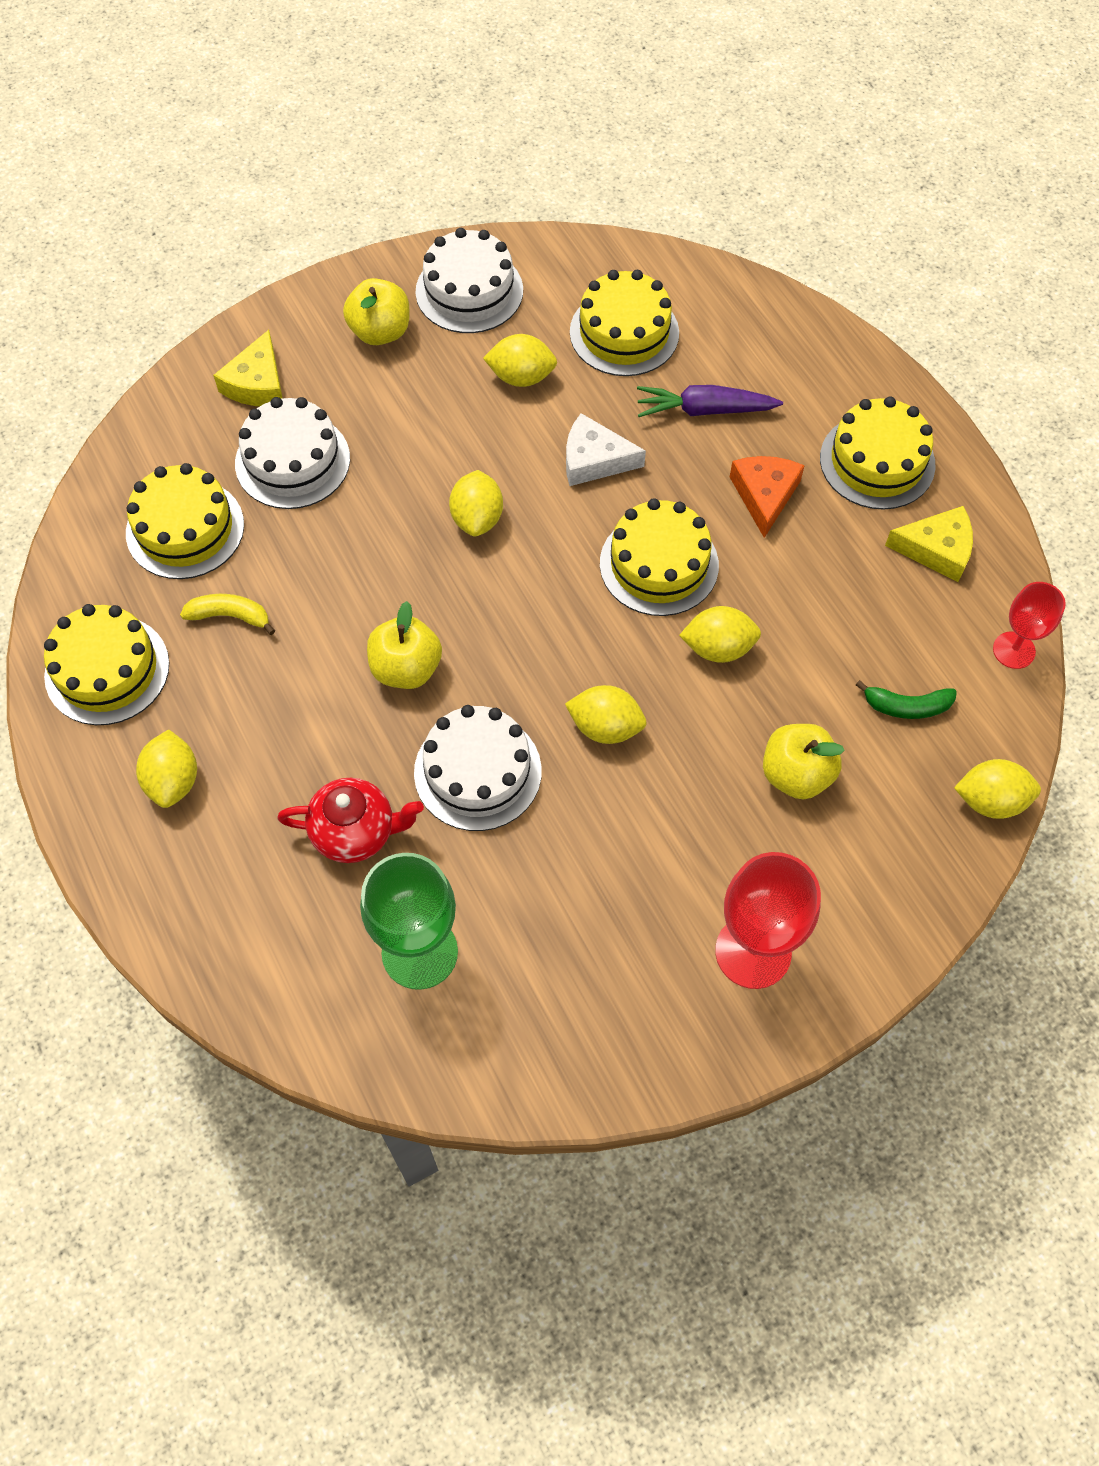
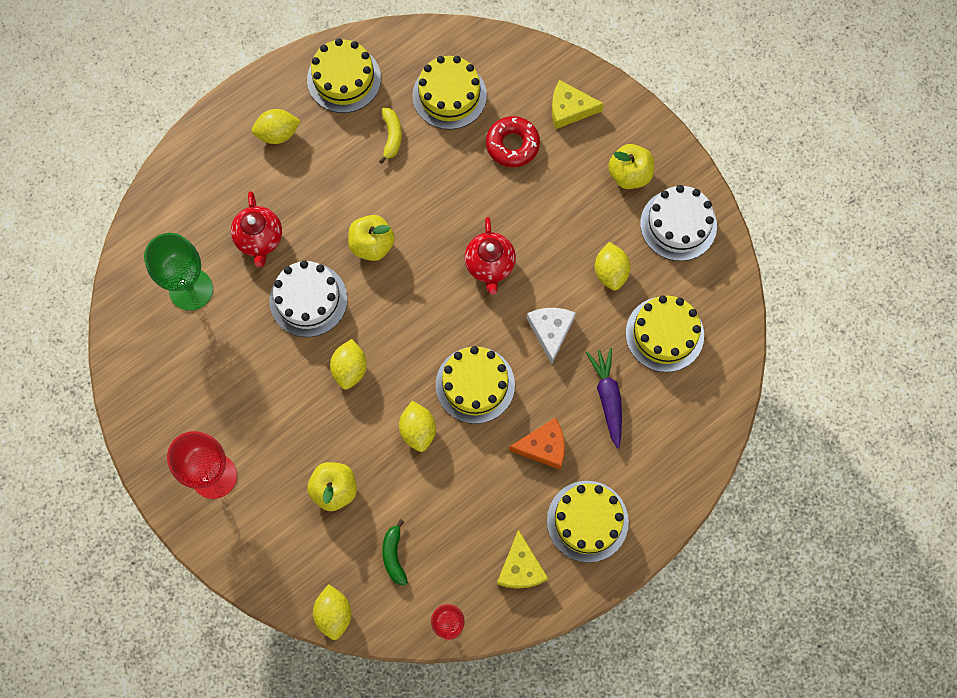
camera: 80 degrees right, 10 degrees up
white cake [235,397,350,509] -> red donut [486,116,540,167]
yellow lemon [449,470,503,536] -> red teapot [464,217,516,295]

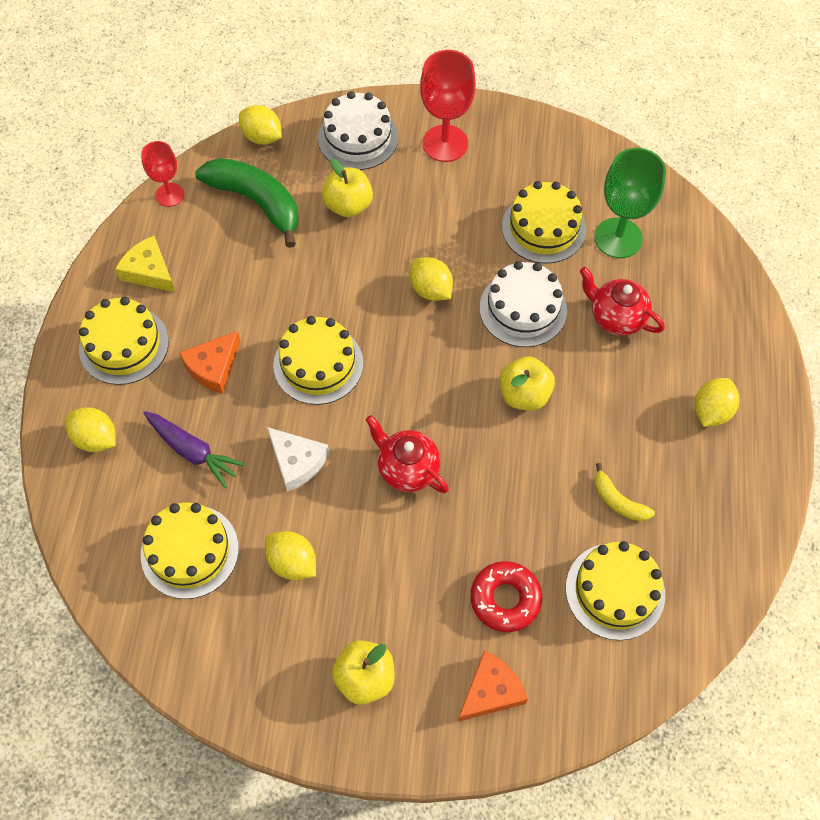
camera: 135 degrees right, 10 degrees down
yellow cake [307,38,381,113] -> yellow cake moved to [502,181,586,264]
green banana [382,519,408,586] -> green banana [195,158,299,248], size x2.02
yellow lemon [399,401,436,452] -> yellow lemon moved to [66,407,116,452]
yellow cheese [552,80,604,129] -> orange cheese [458,650,528,722]
white cake [640,185,717,261] -> white cake moved to [318,91,398,170]

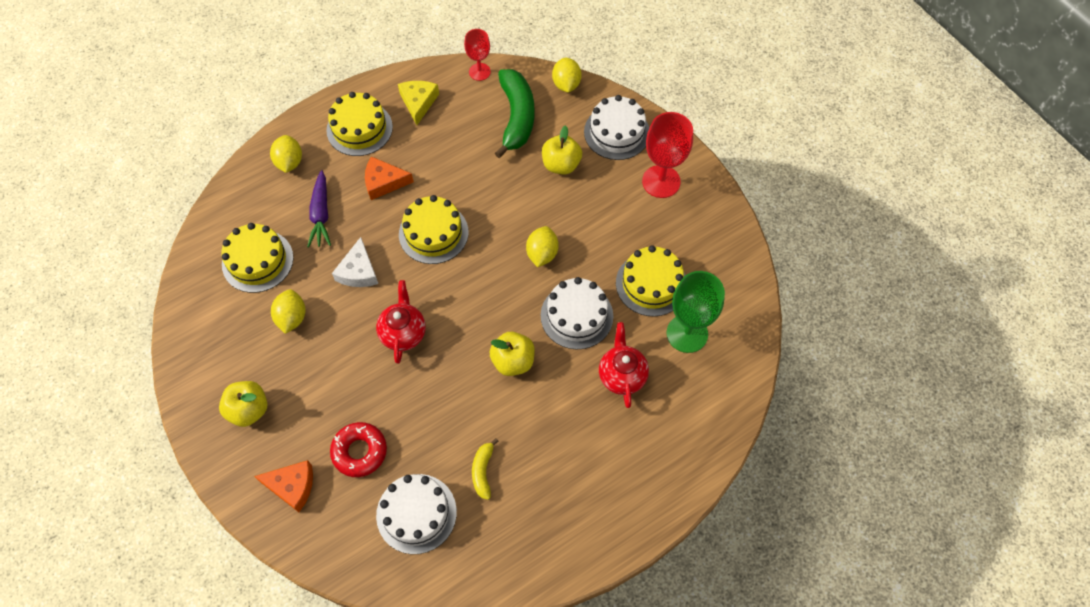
camera: 50 degrees right, 0 degrees up
yellow cake [566,541,665,640] -> white cake [376,474,457,554]
yellow lemon [694,378,739,427] -> none

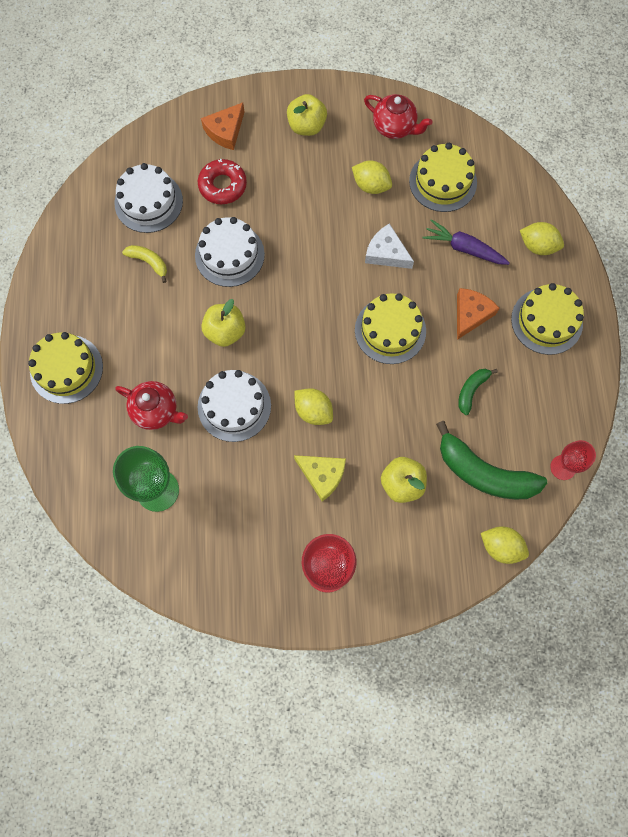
camera: 120 degrees right, 10 degrees up
red teapot [376,280,426,364] -> red teapot moved to [364,94,433,139]
yellow cheese [398,81,439,125] -> yellow cheese moved to [294,455,346,501]
white cake [584,95,649,160] -> white cake moved to [195,217,265,287]
yellow cake [616,245,685,317] -> yellow cake moved to [28,332,103,404]
none -> green banana [458,369,498,415]

